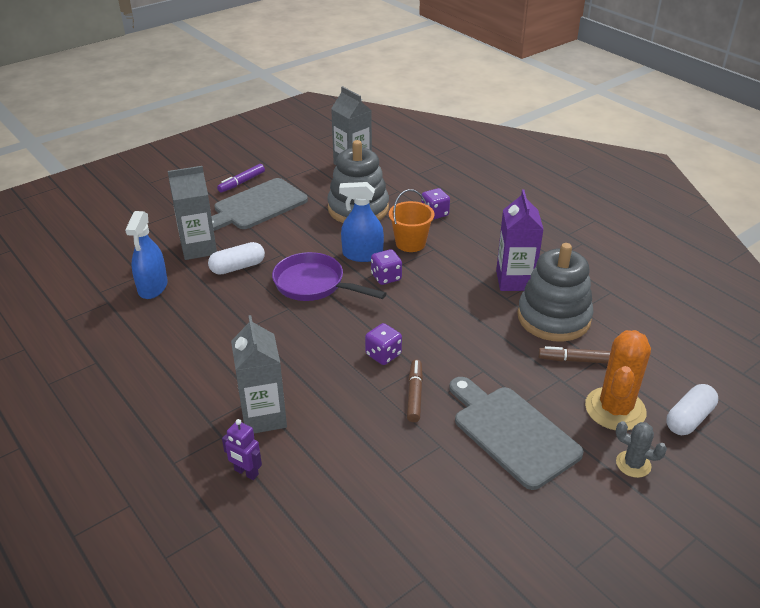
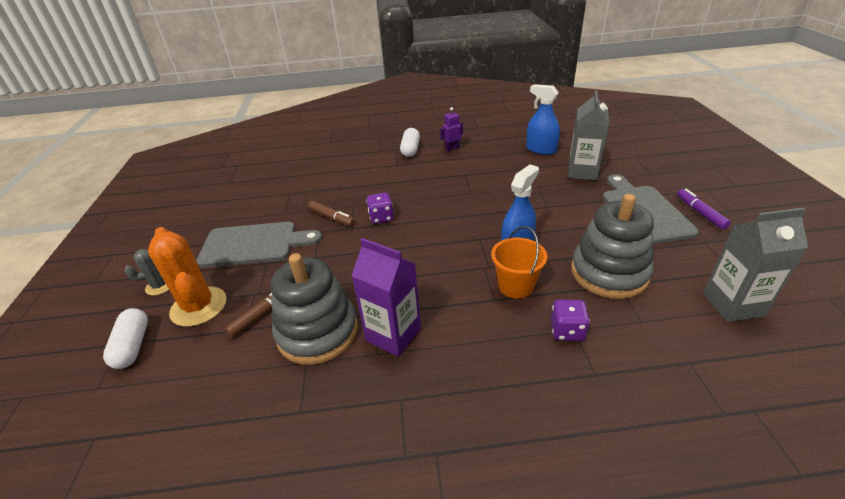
camera: 125 degrees right, 0 degrees up
white capsule [208,242,265,275] -> white capsule moved to [400,128,420,157]
purple robot [222,419,262,480] -> purple robot moved to [440,107,463,152]
grey carton [231,315,287,433] -> none
purple pan [272,252,386,301] -> none
purple dice [371,249,402,285] -> none

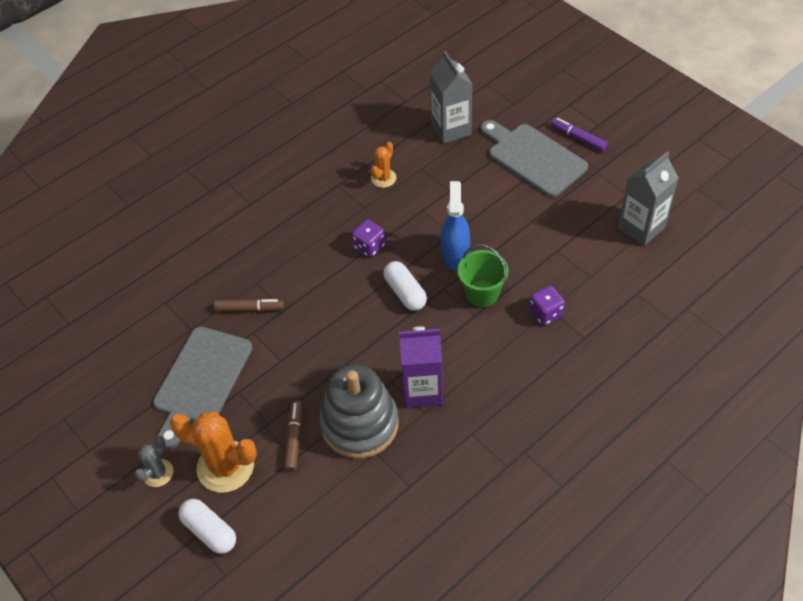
camera: 35 degrees left, 15 degrees up
grey cutting board [196,222,322,268] -> grey cutting board turned 150 degrees clockwise [153,327,252,449]
purple dice [366,192,394,224] -> purple dice moved to [352,219,386,257]
white capsule [400,128,420,157] -> white capsule moved to [384,261,427,311]
purple robot [440,107,463,152] -> none
orange bucket [491,226,547,299] -> green bucket [458,244,509,307]
blue spray bottle [526,84,560,155] -> none
grey stacking toy [571,194,654,299] -> none
none -> orange cactus [371,142,396,188]

